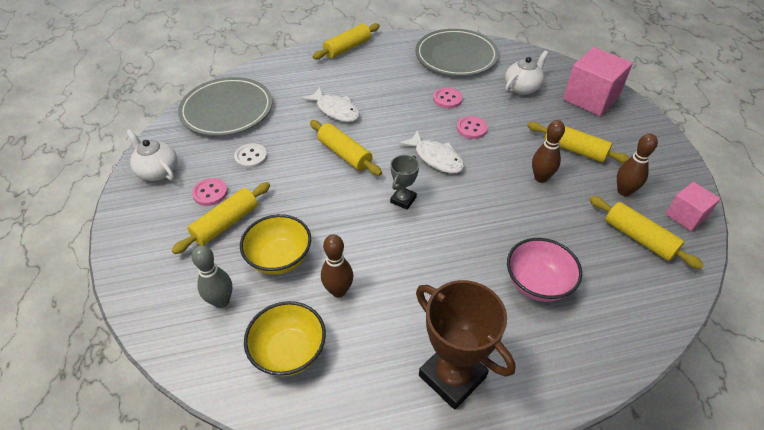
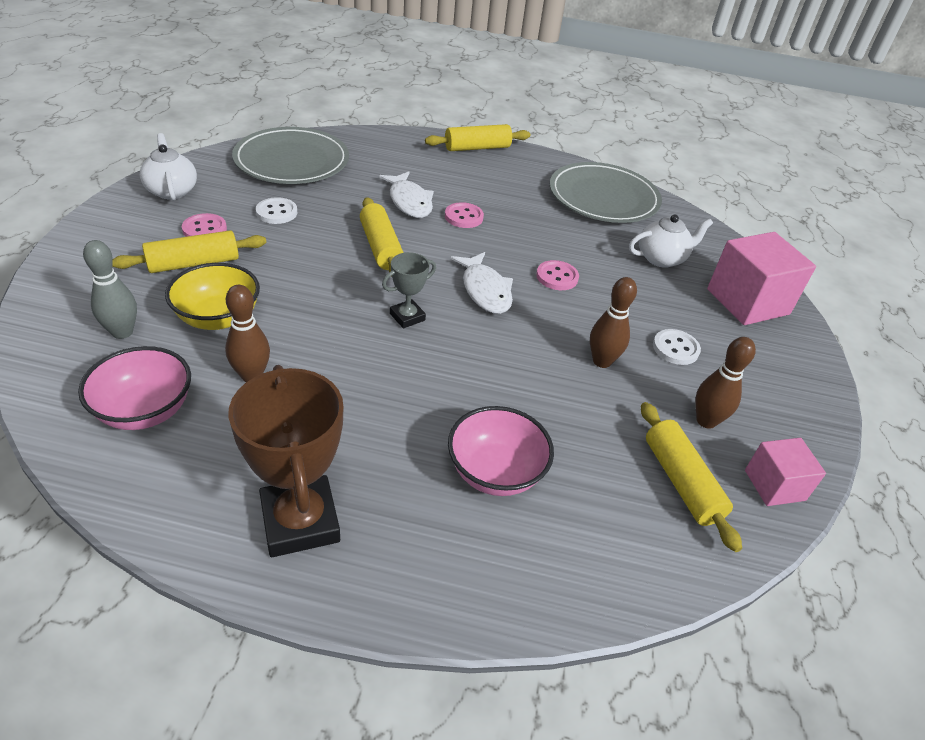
camera: 20 degrees right, 5 degrees down
yellow bowl [244,301,326,377] -> pink bowl [78,346,191,430]
pink button [433,88,463,109] -> pink button moved to [445,202,484,228]
yellow rolling pin [527,122,630,163] -> white button [653,329,701,365]

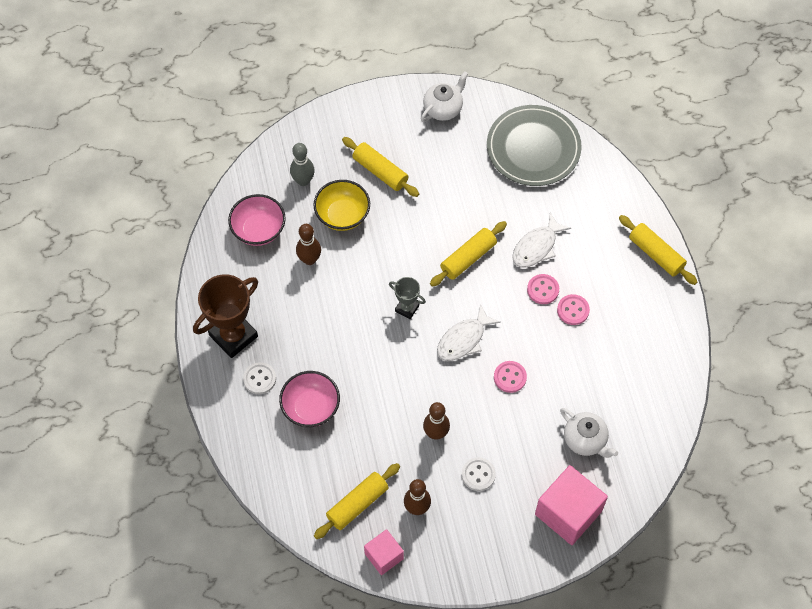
camera: 70 degrees right, 20 degrees up
pink button [182,213,227,237] -> pink button moved to [557,294,590,325]
white button [256,197,297,224] -> white button moved to [243,362,276,394]
grey plate [550,162,662,223] -> none

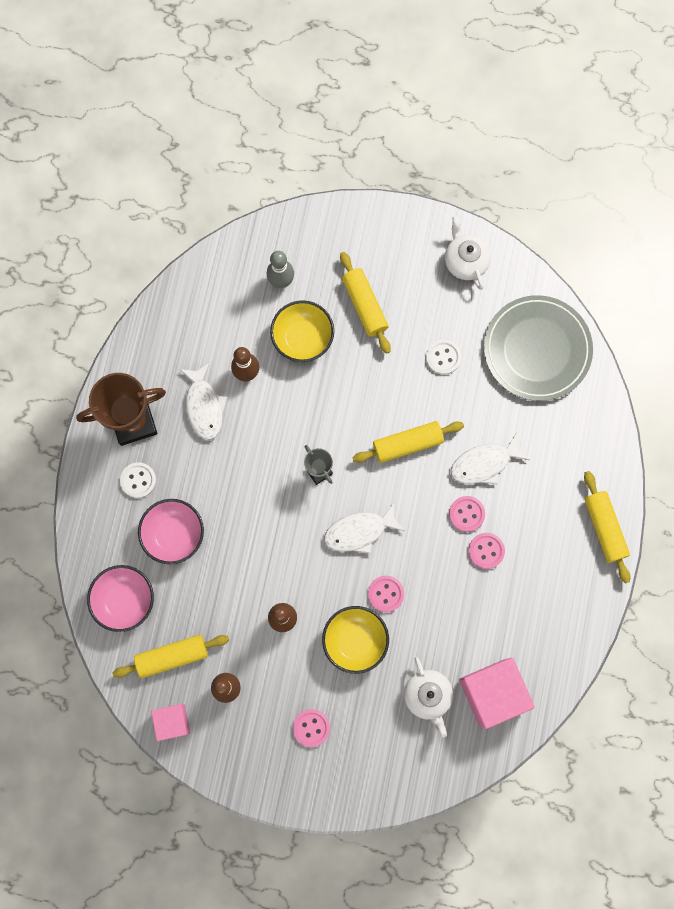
camera: 25 degrees right, 15 degrees up
pink bowl [228,194,286,246] -> pink bowl moved to [87,565,154,632]
white teapot [421,71,468,122] -> white teapot turned 90 degrees counterclockwise [445,215,491,290]
white button [462,457,496,491] -> white button moved to [426,340,461,375]
pink cube [535,465,608,545] -> pink cube moved to [459,658,535,729]
none -> white fish [180,362,228,440]
none -> pink button [293,709,330,747]
none -> yellow bowl [322,606,389,674]

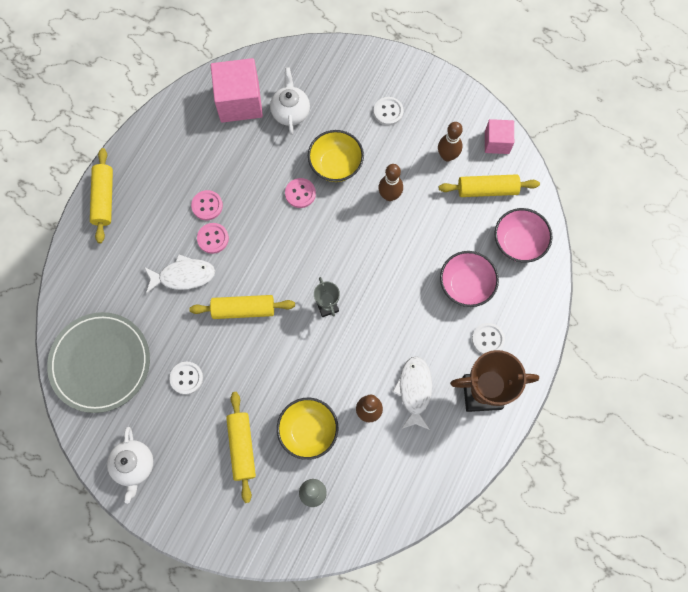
camera: 165 degrees left, 5 degrees down
pink button [293,709,330,747] -> white button [374,97,403,125]
white fish [324,503,405,554] -> none

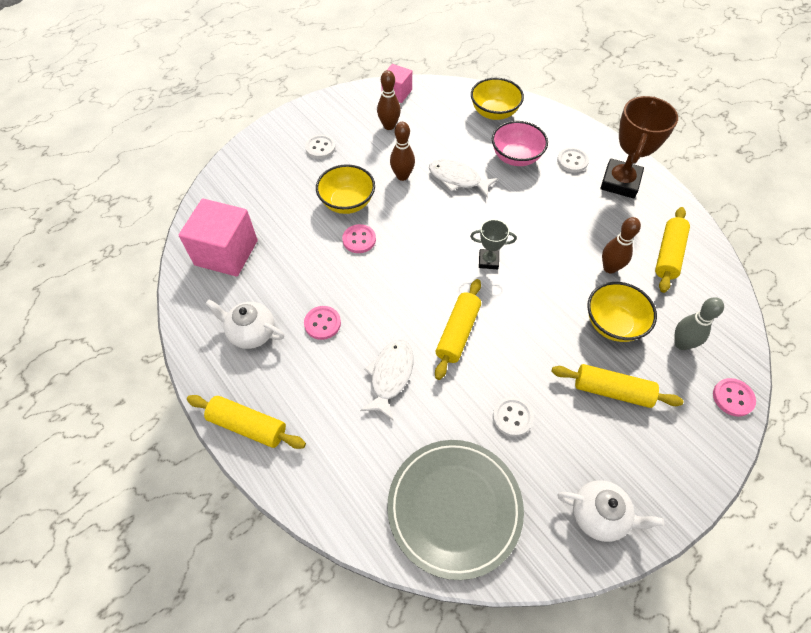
camera: 65 degrees left, 15 degrees down
pink button [197,223,229,254] -> pink button moved to [713,378,756,417]
white teapot [270,68,310,135] -> white teapot moved to [206,299,284,349]
white fish [392,356,432,430] -> white fish moved to [429,159,498,198]
yellow rolling pin [439,174,540,197] -> yellow rolling pin moved to [655,207,690,293]
pink bowl [494,208,553,263] -> yellow bowl [471,78,524,120]

